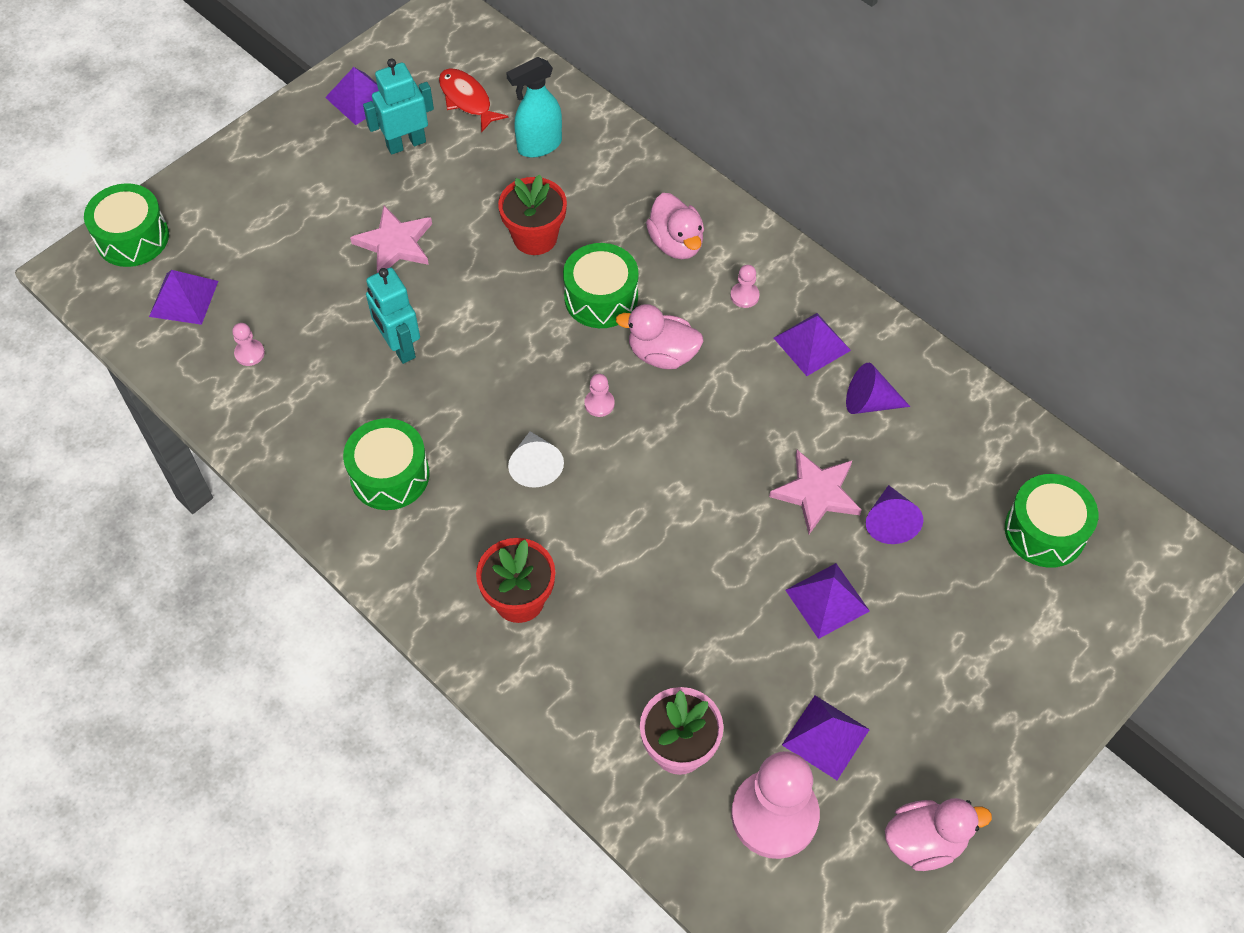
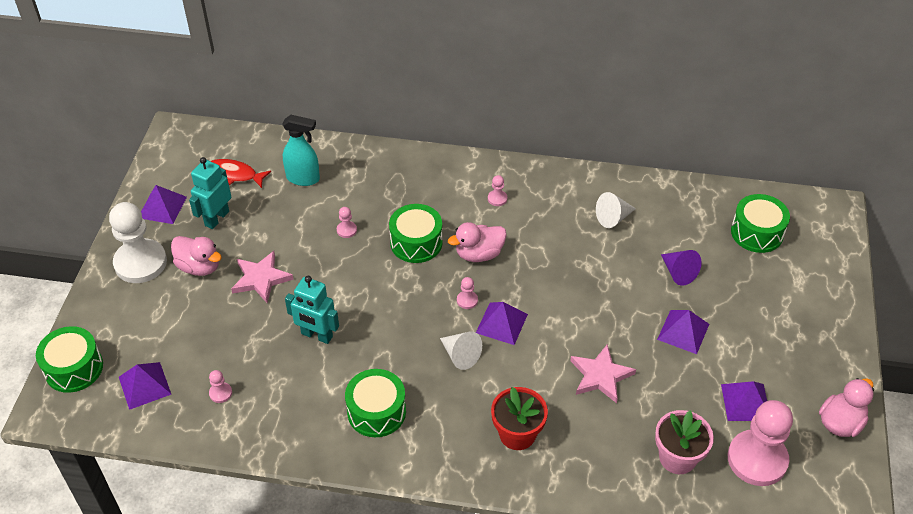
camera: 35 degrees left, 10 degrees down
red flower pot [498,174,567,255] -> pink pawn [337,207,357,238]
turquoise spray bottle [506,57,562,158] -> turquoise spray bottle turned 105 degrees counterclockwise [282,115,320,186]
pink duck [646,193,704,259] -> pink duck moved to [171,236,222,276]
pink star [769,450,861,534] -> pink star moved to [570,344,636,403]
purple pyramid [774,313,851,376] -> purple pyramid moved to [476,302,528,345]
purple cone [846,363,910,414] -> white cone [596,192,636,228]
none -> white pawn [109,202,167,283]

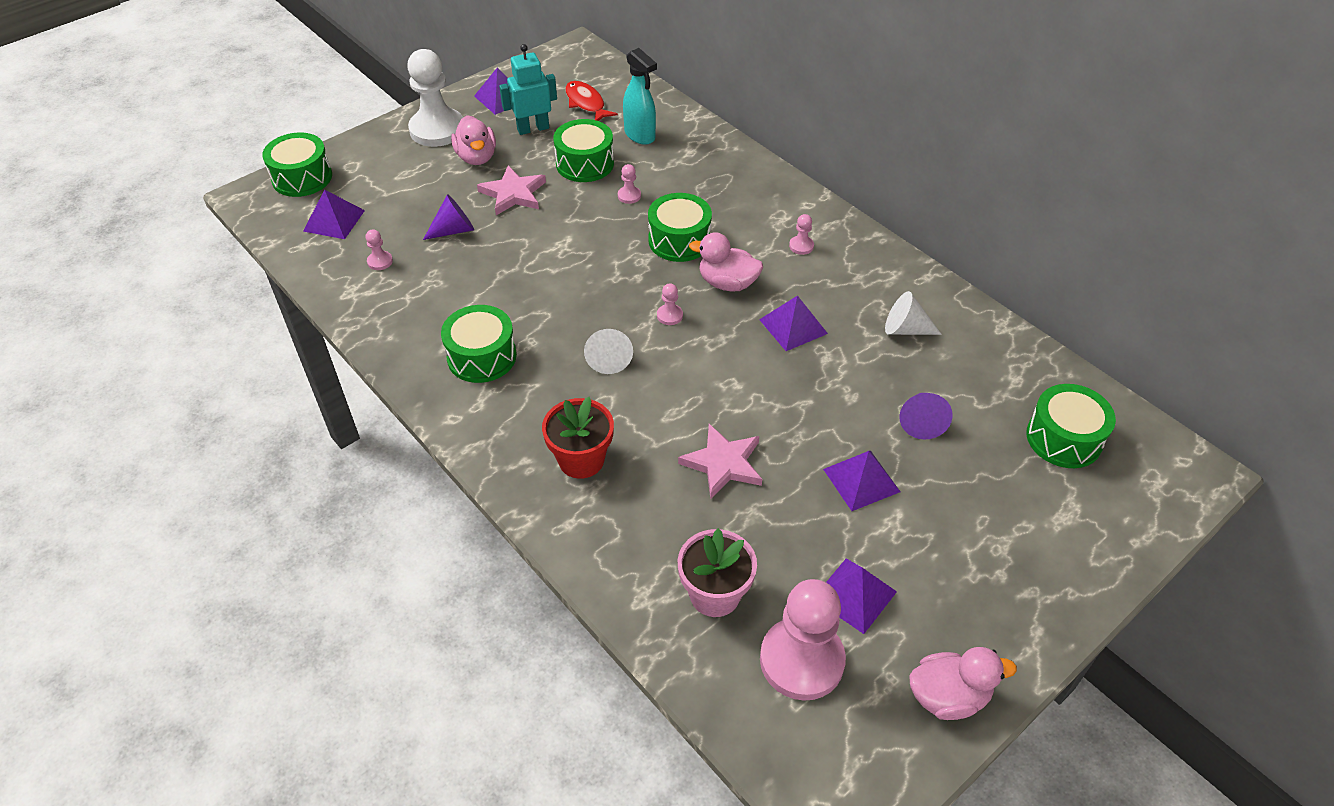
camera: 40 degrees right, 0 degrees up
turquoise robot [285,276,339,344] -> none
purple pyramid [476,302,528,345] -> purple pyramid moved to [759,295,828,351]
none -> purple cone [423,194,474,240]
none -> green drum [553,119,614,182]

